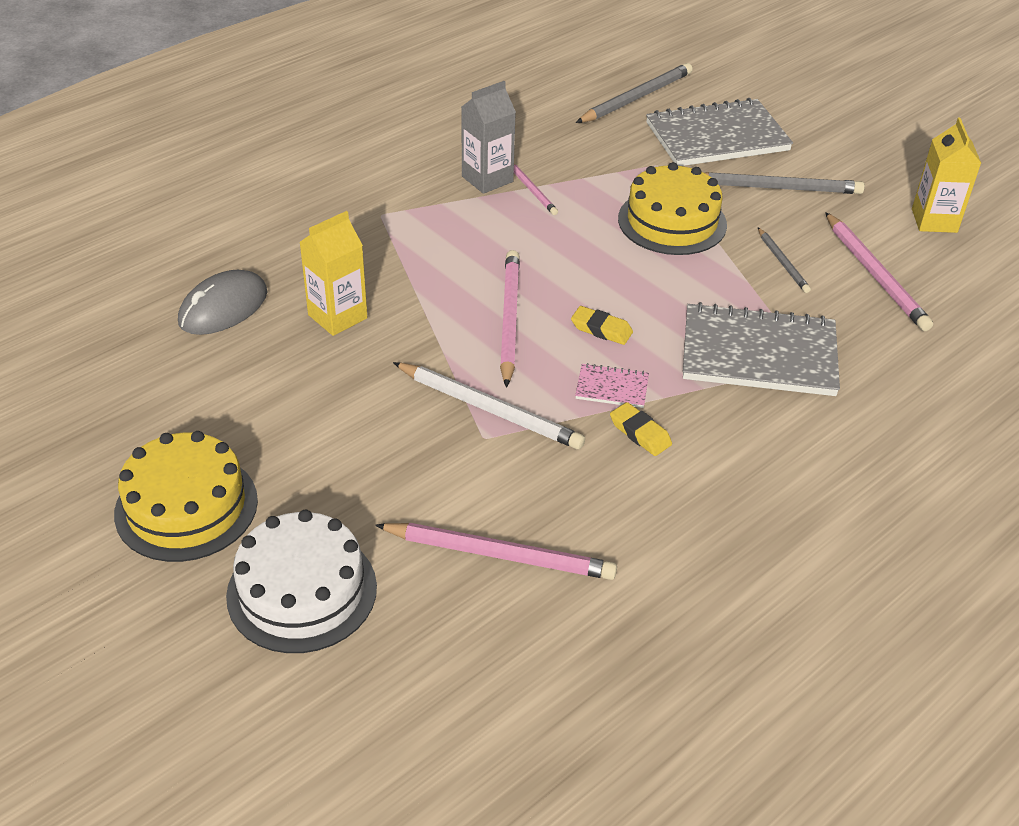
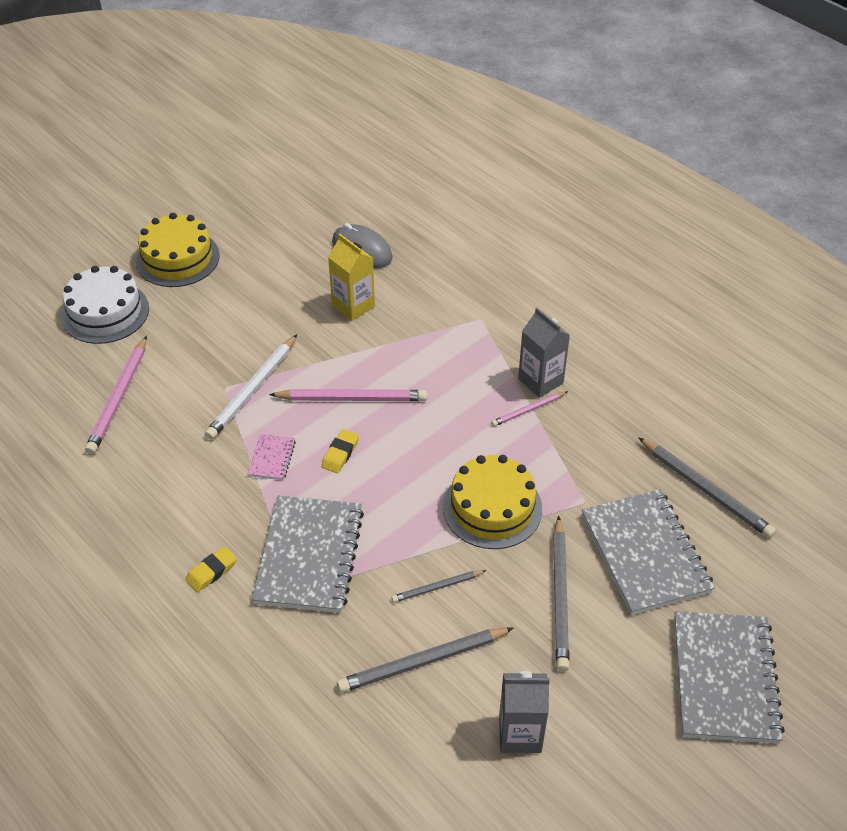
camera: 90 degrees right, 5 degrees up
yellow eraser [610,402,672,456] -> yellow eraser moved to [185,546,237,592]
pink pencil [825,212,933,331] -> grey pencil [337,628,513,693]
yellow carton [912,118,981,233] -> grey carton [499,671,550,753]
none -> grey notebook [674,611,785,743]

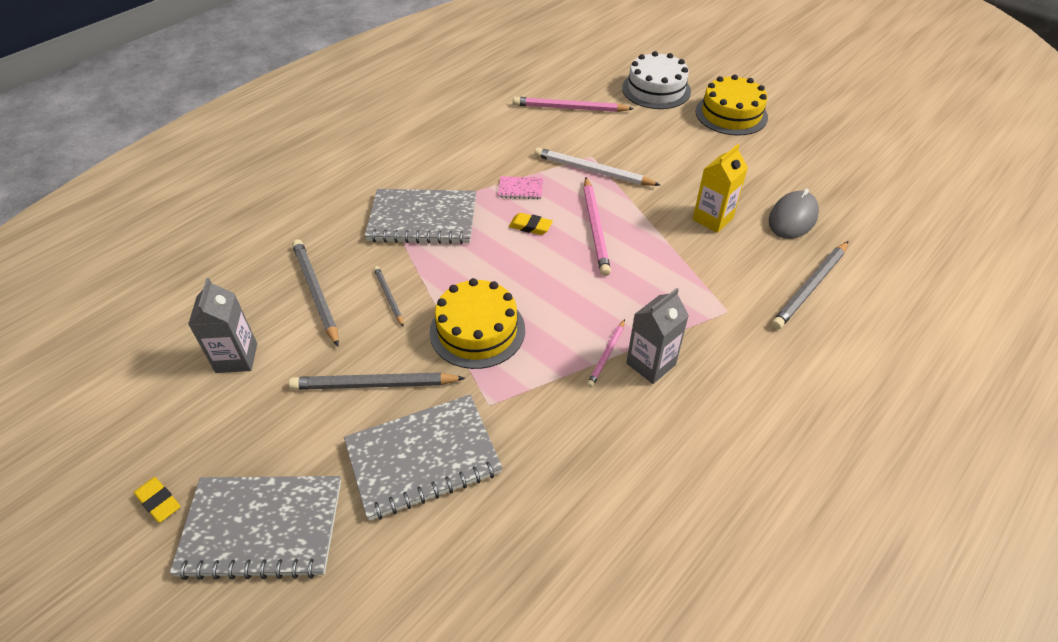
camera: 85 degrees right, 0 degrees up
yellow eraser [185,546,237,592] -> yellow eraser moved to [134,477,180,523]
pink pencil [491,391,568,426] -> pink pencil turned 120 degrees counterclockwise [587,319,625,387]
grey pencil [638,437,776,538] -> grey pencil moved to [771,241,848,330]

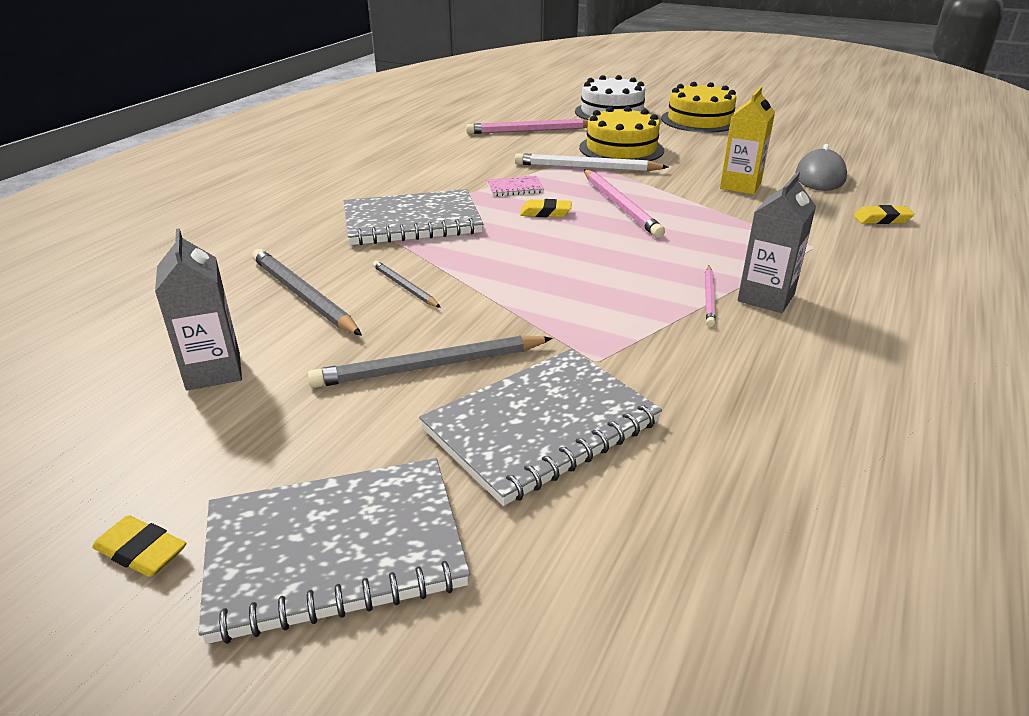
camera: 15 degrees left, 15 degrees down
yellow cake [430,278,525,369] -> yellow cake moved to [579,106,664,161]
grey pencil [771,241,848,330] -> yellow eraser [854,205,915,224]

